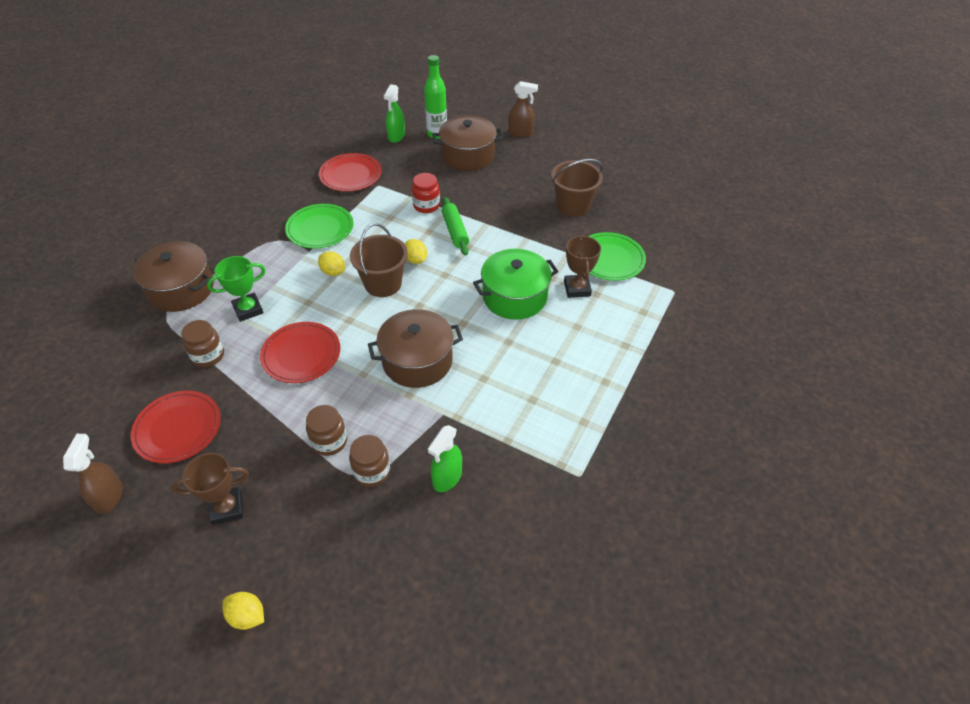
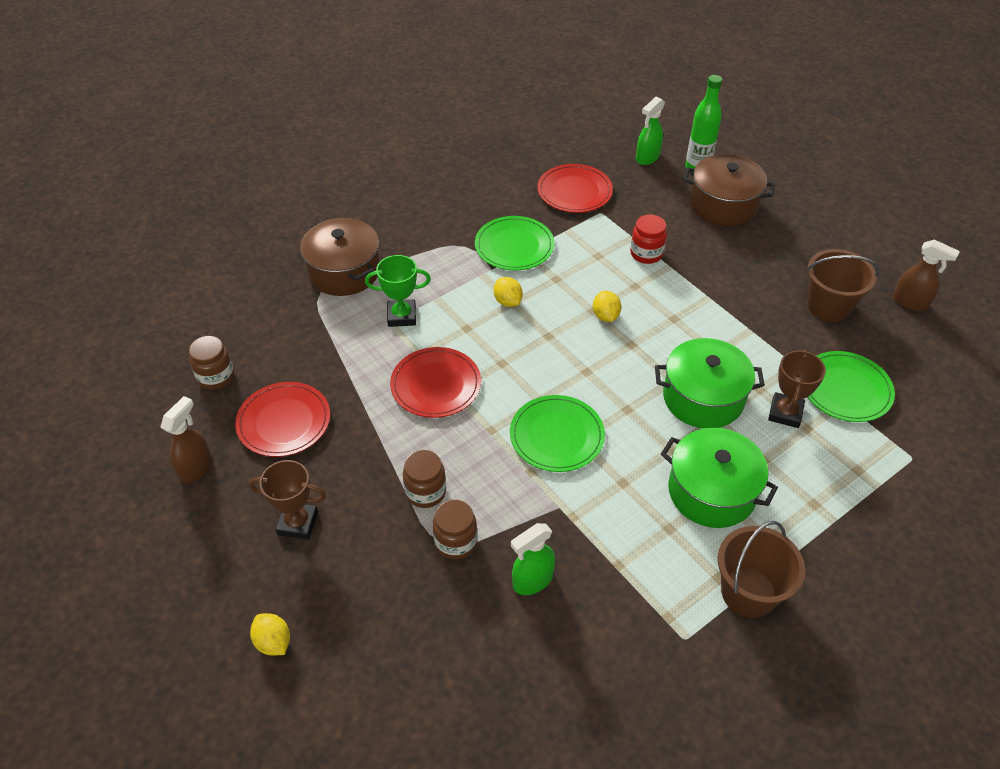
camera: 25 degrees right, 0 degrees up
brown jar [181,320,224,367] -> brown jar moved to [189,336,234,390]
brown bucket [350,223,408,297] -> brown bucket moved to [718,521,805,618]
brown pot [368,309,463,388] -> green plate [510,395,605,472]
green rolling pin [442,197,469,256] -> none
brown spray bottle [508,81,538,137] -> brown spray bottle moved to [893,239,960,311]
none -> green pot [661,428,778,528]

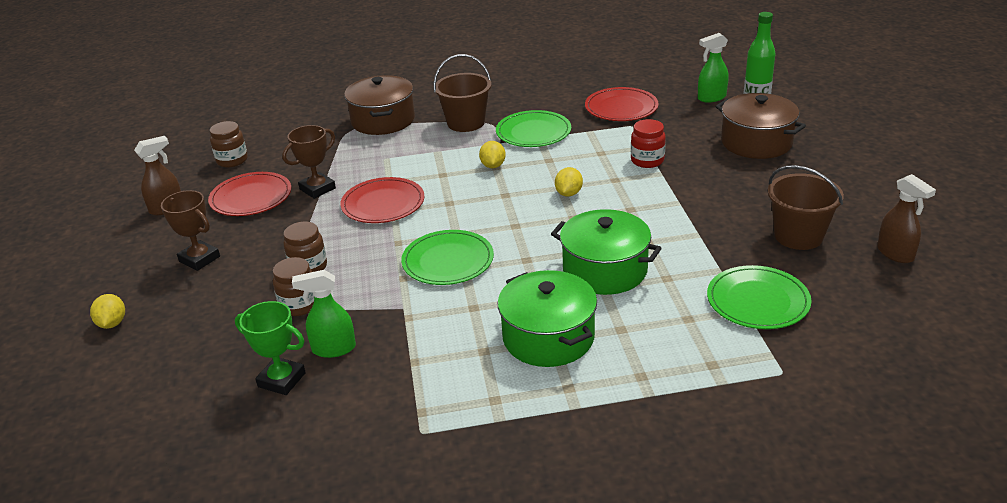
camera: 30 degrees right, 15 degrees down
green trophy [365,255,431,327] -> green trophy moved to [235,301,306,395]
brown bucket [718,521,805,618] -> brown bucket moved to [433,54,491,132]
brown trophy [768,349,826,428] -> brown trophy moved to [282,125,336,199]

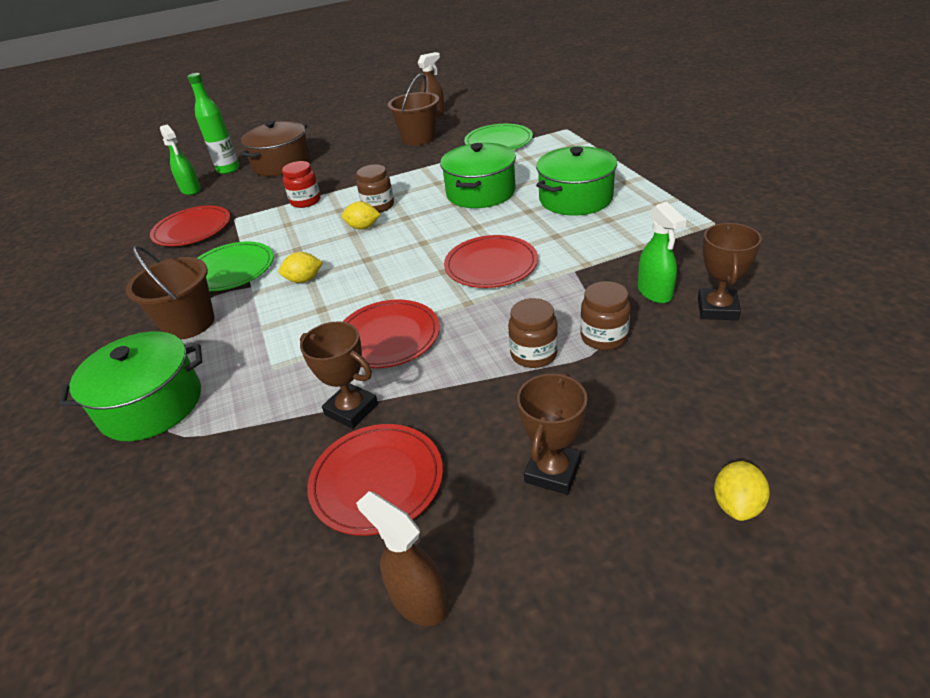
camera: 100 degrees left, 5 degrees up
yellow lemon [90,294,125,329] -> yellow lemon turned 45 degrees counterclockwise [714,461,770,521]
brown jar [210,121,248,167] -> brown jar moved to [357,164,394,213]
green trophy [235,301,306,395] -> brown trophy [698,223,762,320]
brown pot [344,75,415,135] -> green pot [59,332,202,441]
green plate [401,230,494,285] -> red plate [444,235,538,288]

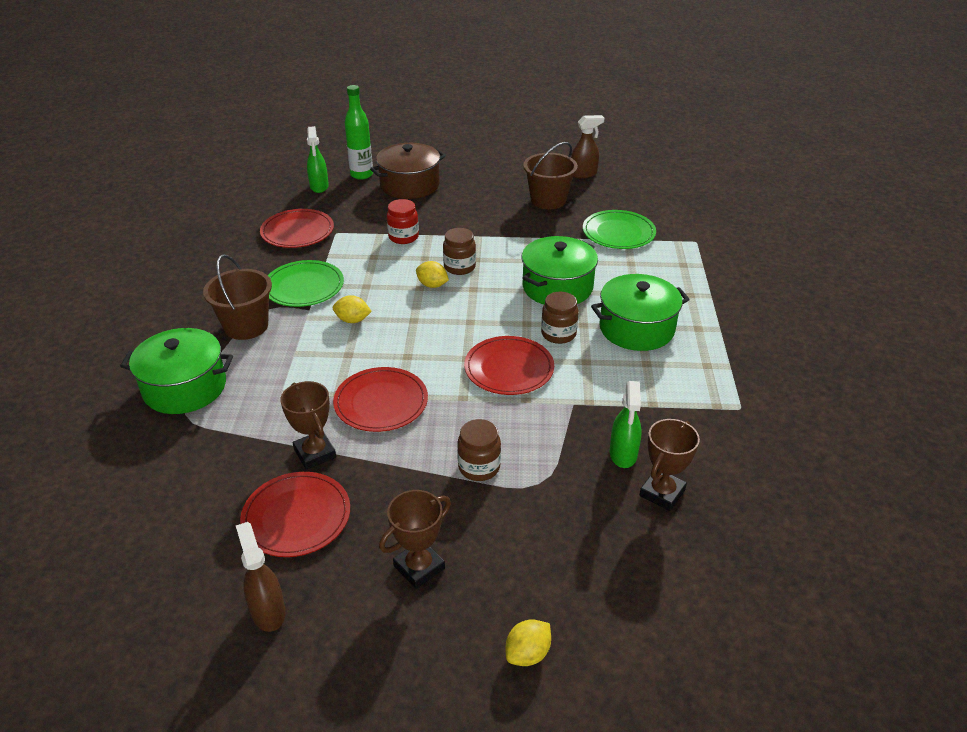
camera: 20 degrees right, 0 degrees up
brown jar [580,281,630,350] -> brown jar moved to [541,292,579,344]

